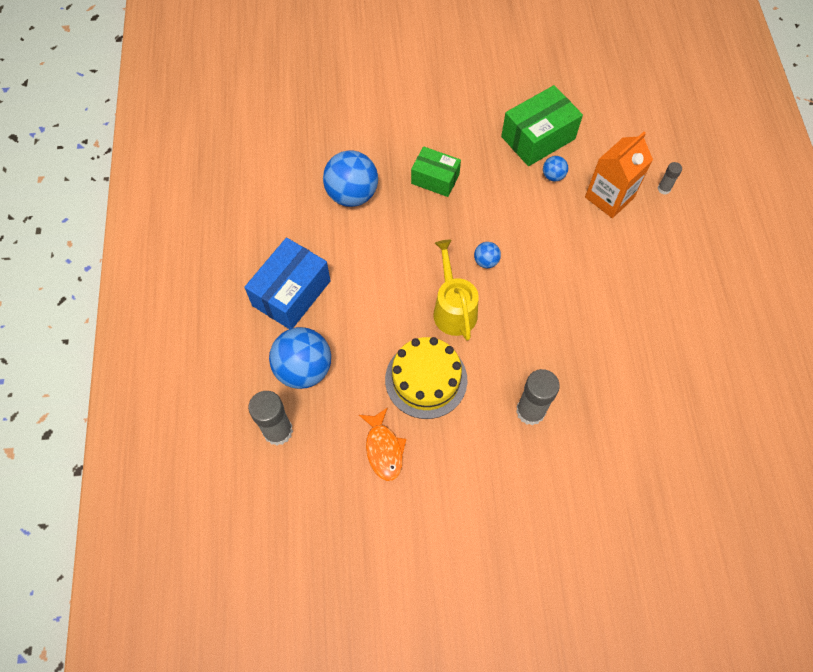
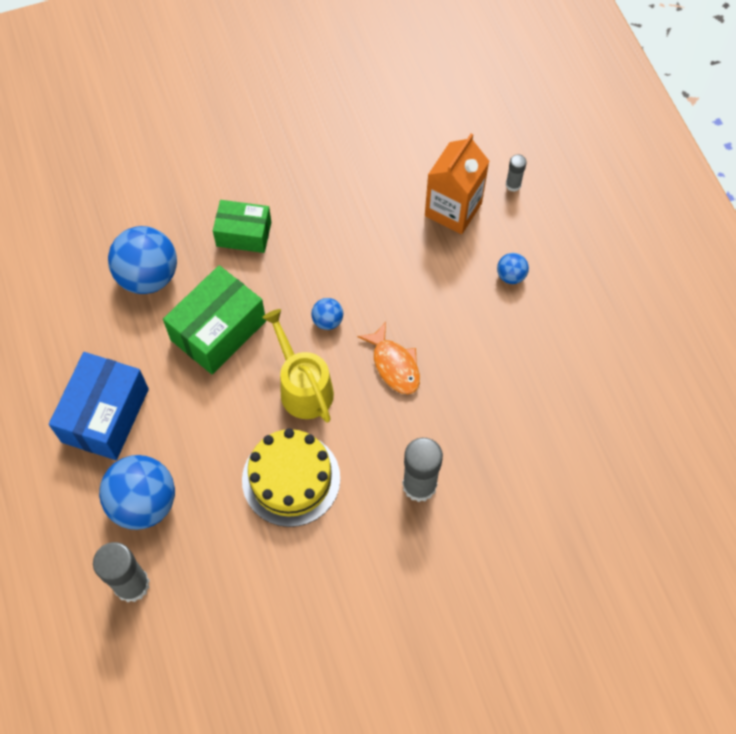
camera: 15 degrees left, 0 degrees up
orange fish [359,407,406,481] -> orange fish moved to [357,322,420,394]
green box [501,85,583,166] -> green box moved to [163,265,266,375]
blue ball [543,156,568,182] -> blue ball moved to [497,253,529,284]

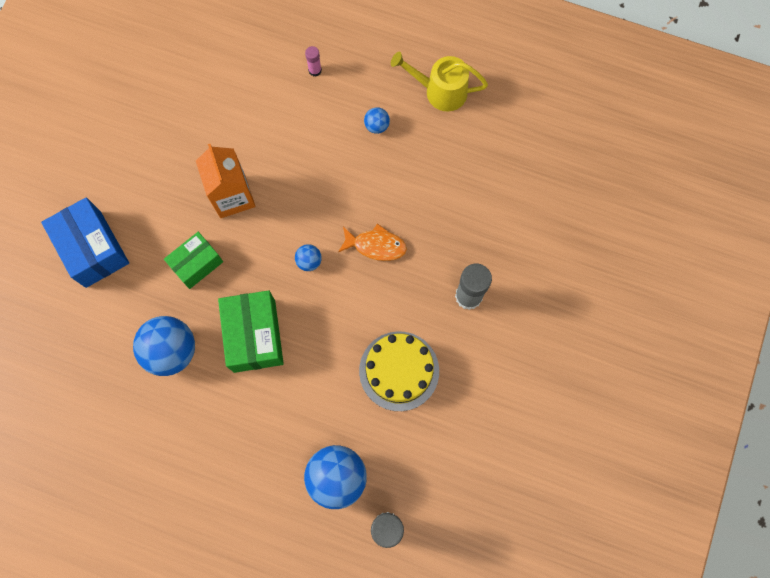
camera: 50 degrees left, 10 degrees up
blue box [49,352,149,460] -> blue box moved to [41,197,129,288]
yellow watering can [262,309,334,423] -> yellow watering can moved to [391,52,488,111]
orange carton [425,134,489,234] -> orange carton moved to [196,144,255,218]
grey glue stick [505,154,527,192] -> pink glue stick [305,46,322,77]

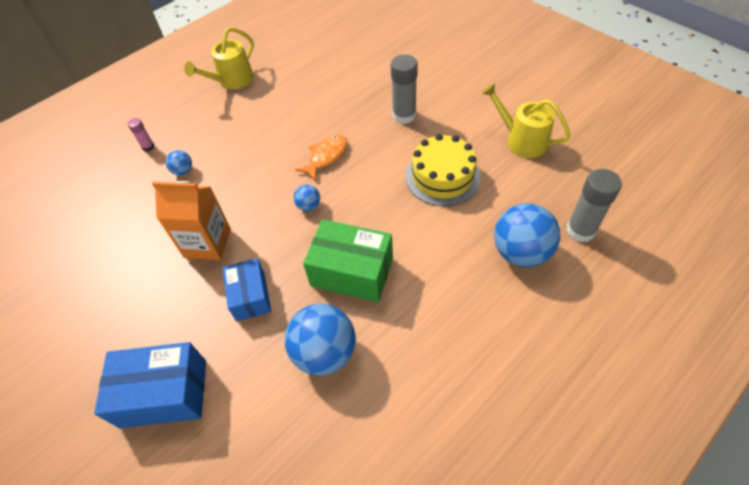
camera: 60 degrees left, 20 degrees down
green box [164,232,223,289] -> blue box [223,258,271,321]
blue ball [364,107,390,134] -> blue ball moved to [166,150,192,175]
none -> yellow watering can [482,83,570,158]

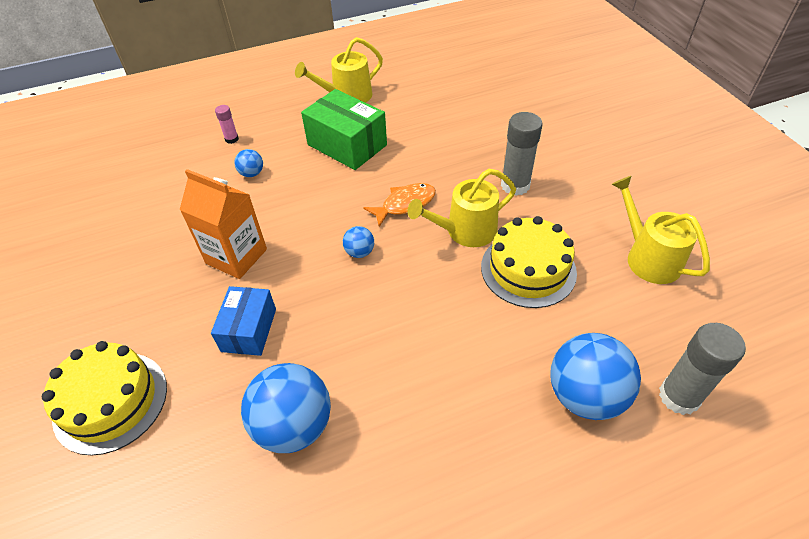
camera: 20 degrees right, 5 degrees down
blue box [94,342,206,428] -> yellow cake [42,341,167,455]
green box [303,219,393,302] -> green box moved to [301,89,387,170]
none -> yellow watering can [407,169,516,247]

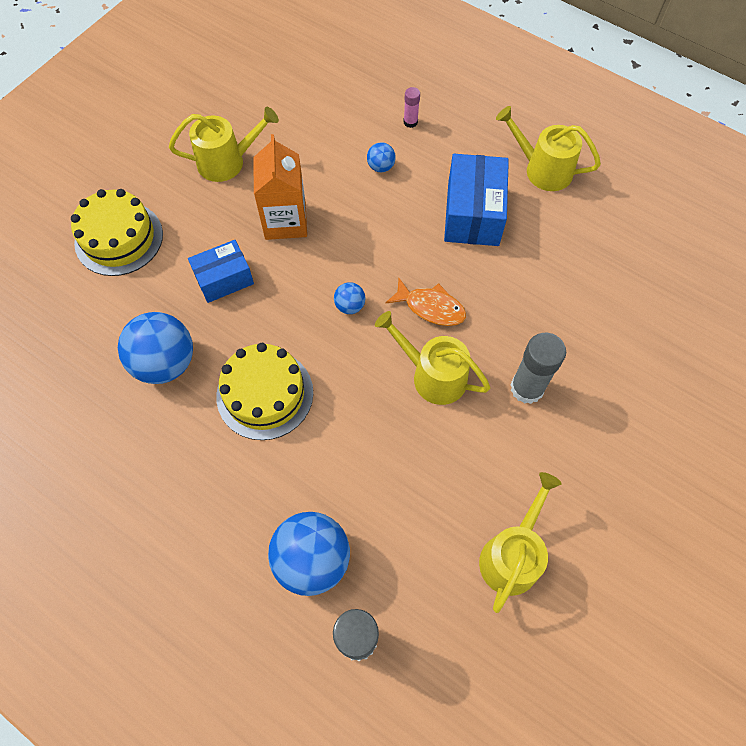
camera: 55 degrees right, 15 degrees up
green box [301,89,387,170] -> blue box [444,154,509,246]
yellow cake [481,216,577,308] -> yellow cake moved to [216,343,313,440]
none -> yellow watering can [169,107,279,182]

